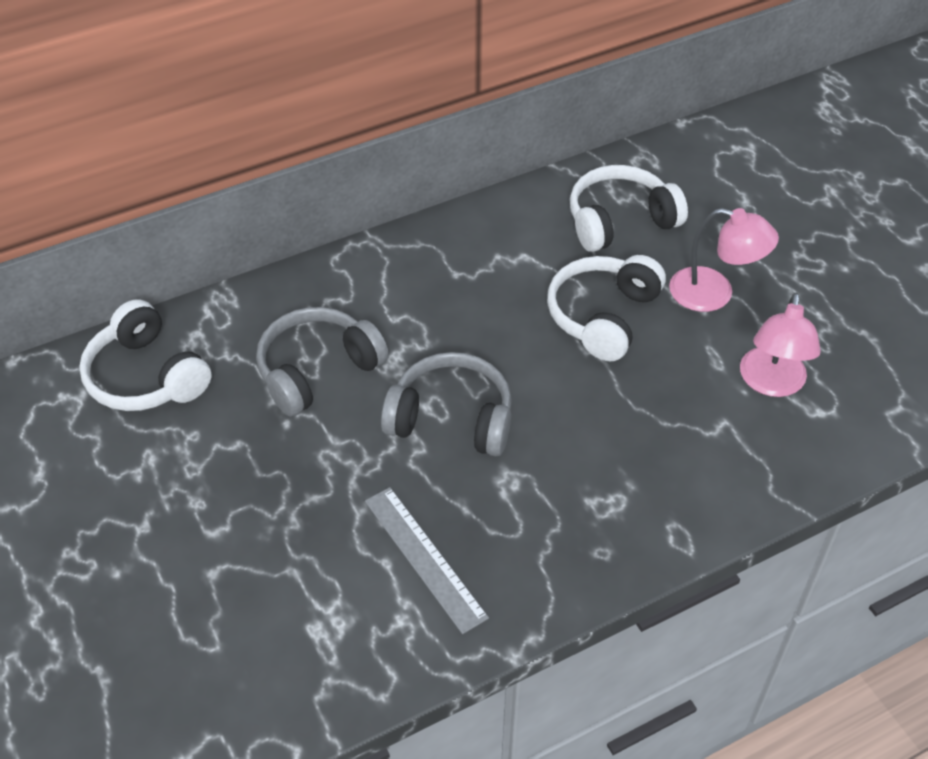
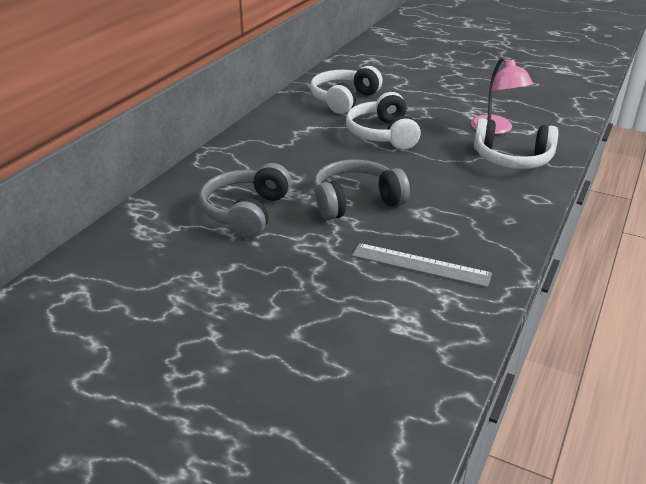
camera: 35 degrees left, 15 degrees down
white headphones [79,299,212,411] -> white headphones moved to [474,118,558,169]
pink lamp [669,208,779,312] -> none

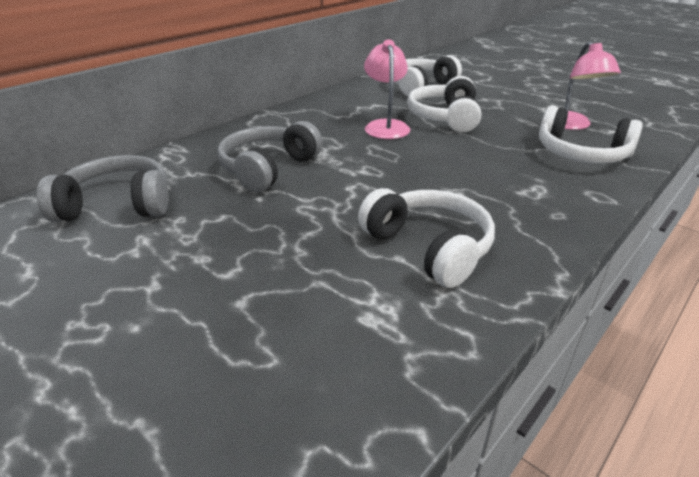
camera: 15 degrees right, 0 degrees up
grey headphones [313,160,410,220] -> grey headphones moved to [37,155,169,222]
grey ruler [352,243,492,288] -> white headphones [358,188,495,288]
none -> pink lamp [364,39,410,139]

